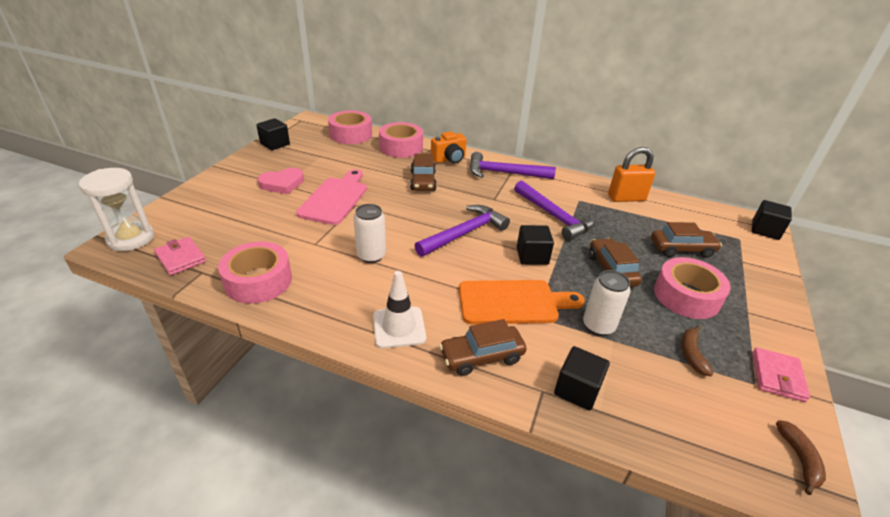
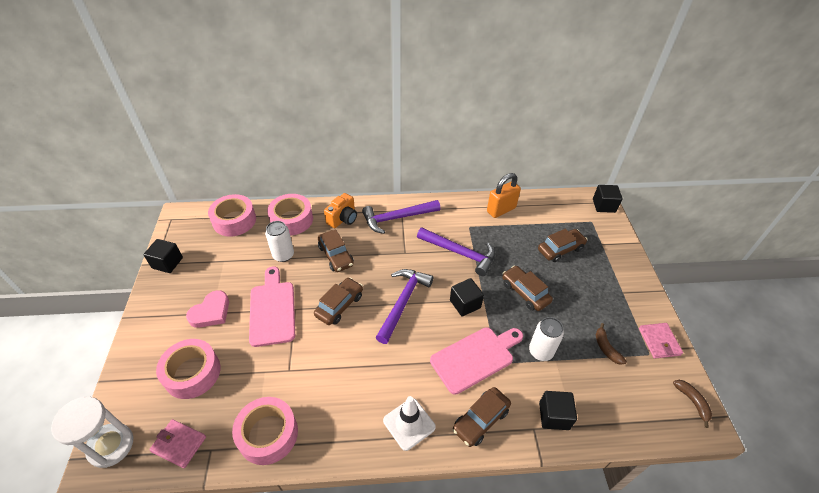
camera: 25 degrees left, 10 degrees up
white can [353,204,386,263] -> white can moved to [265,221,294,262]
orange cutting board [459,280,585,324] -> pink cutting board [430,327,523,395]
pink tape [654,257,731,319] -> pink tape moved to [156,339,221,399]
none -> brown car [314,277,363,325]

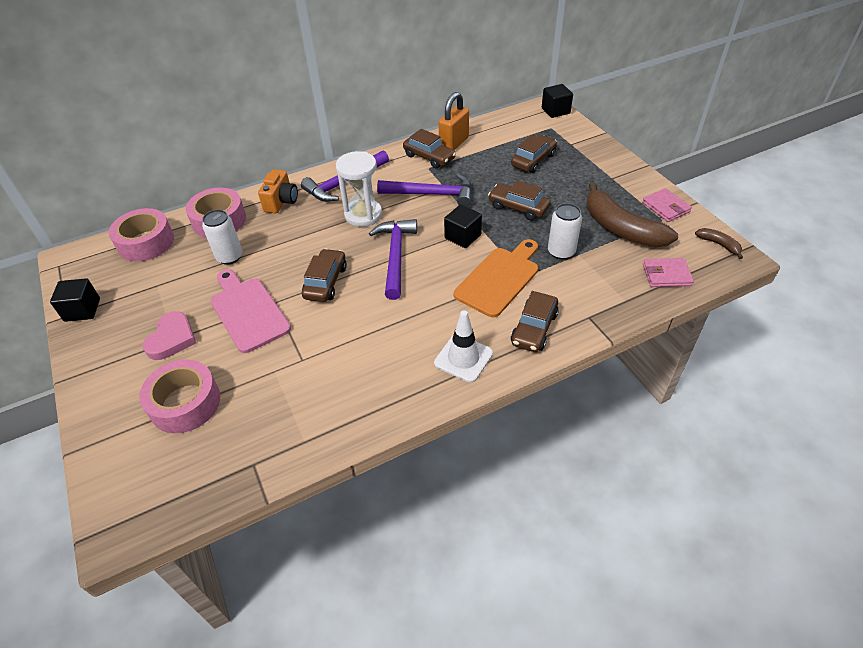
camera: 20 degrees left, 0 degrees up
white hourglass [51,397,133,468] -> white hourglass moved to [336,151,382,227]
pink wallet [149,419,206,468] -> pink wallet moved to [643,258,694,287]
pink tape [232,397,298,465] -> none
brown car [318,229,354,272] -> brown car moved to [403,129,456,169]
pink cutting board [430,327,523,395] -> orange cutting board [454,239,538,317]
black cube [539,391,577,430] -> none
brown banana [596,323,627,365] -> brown banana [587,182,678,247], size x2.21

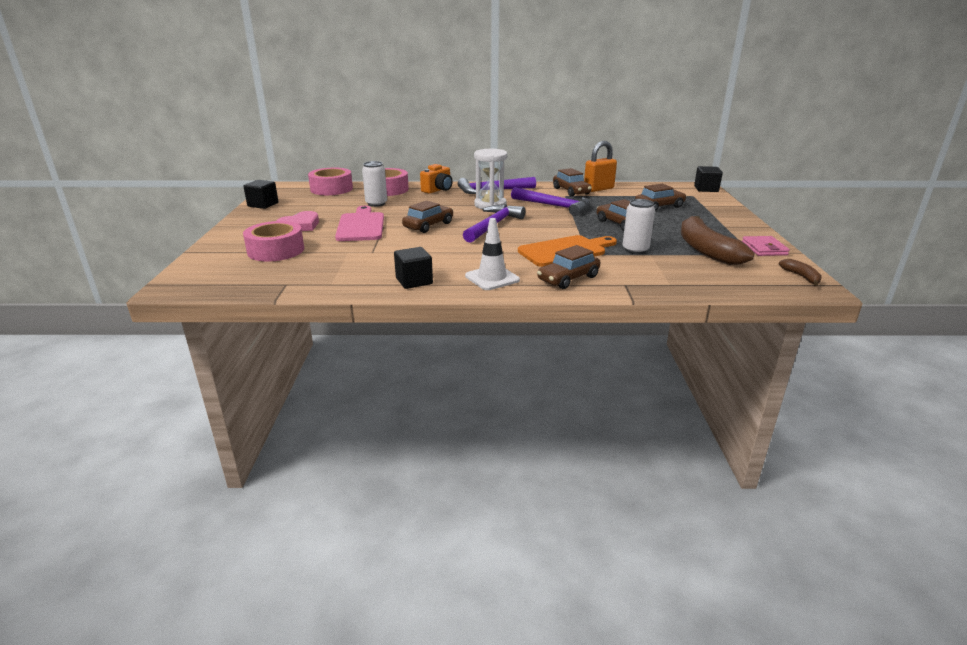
camera: 25 degrees right, 20 degrees down
black cube [444,204,482,248] -> black cube moved to [394,247,433,289]
pink wallet [643,258,694,287] -> none

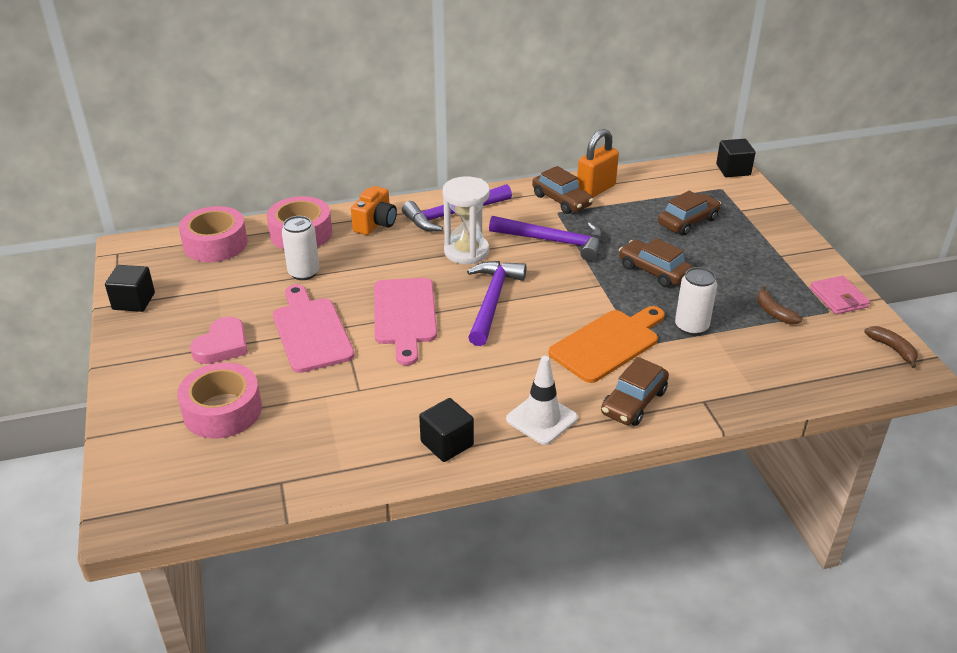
camera: 15 degrees left, 10 degrees up
brown car [402,201,453,233] -> pink cutting board [374,278,437,365]
brown banana [681,216,755,265] -> brown banana [757,286,803,324], size x0.45

